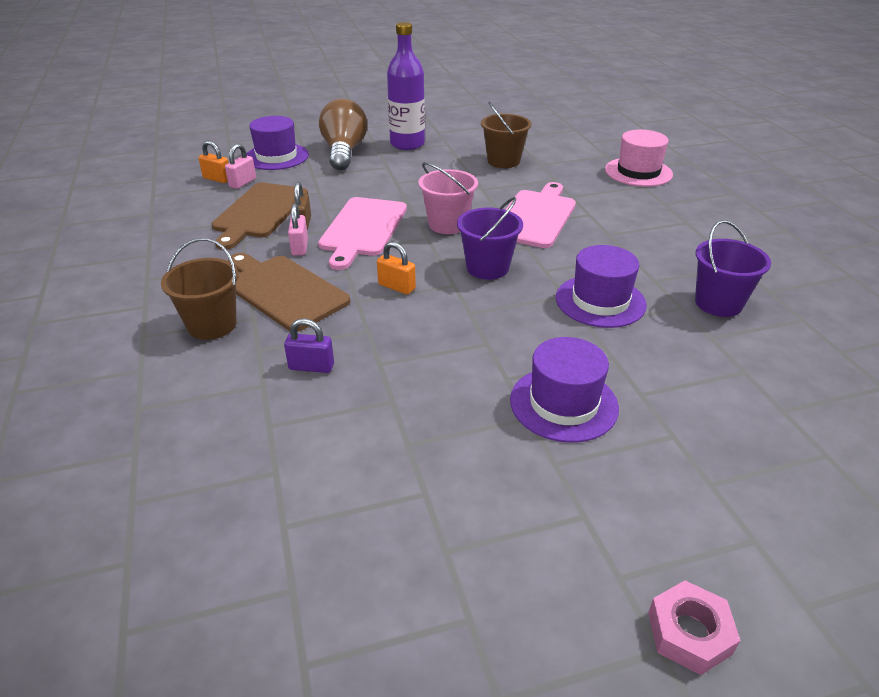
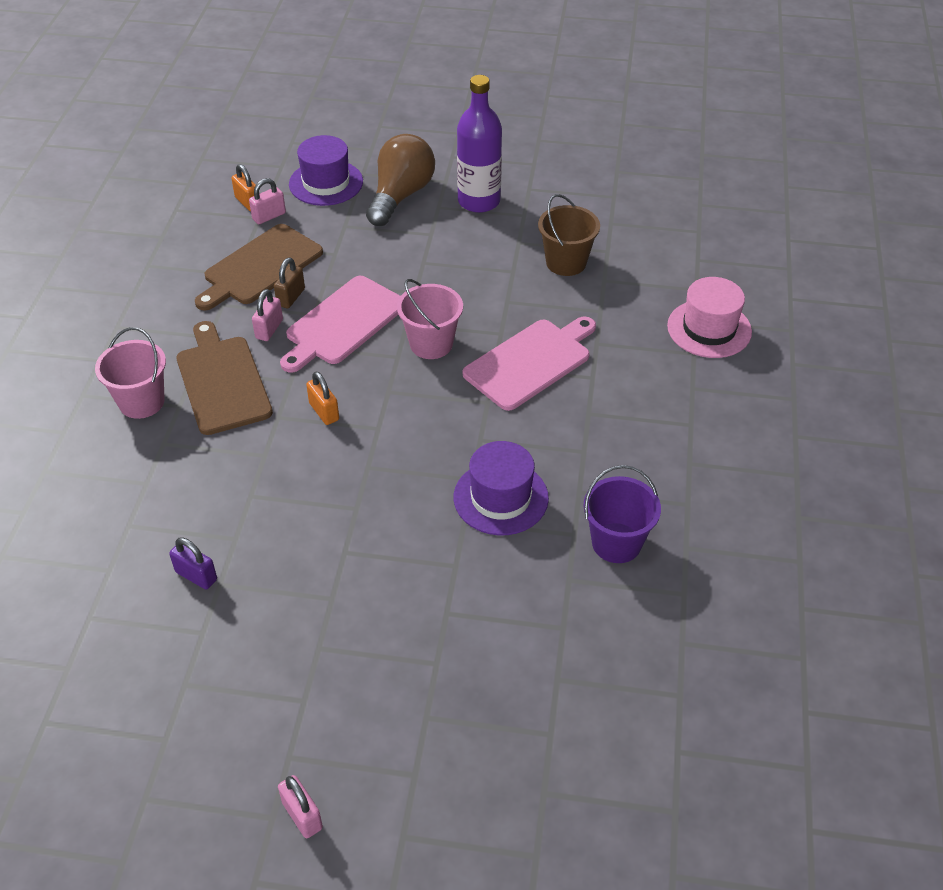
camera: 25 degrees right, 10 degrees up
brown bucket [161,238,239,340] -> pink bucket [95,327,166,419]
purple padlock [284,318,334,373] -> purple padlock moved to [169,538,217,590]
purple bucket [457,197,523,280] -> none
purple hat [510,337,619,443] -> none
pink nut [648,581,741,675] -> pink padlock [278,775,323,838]

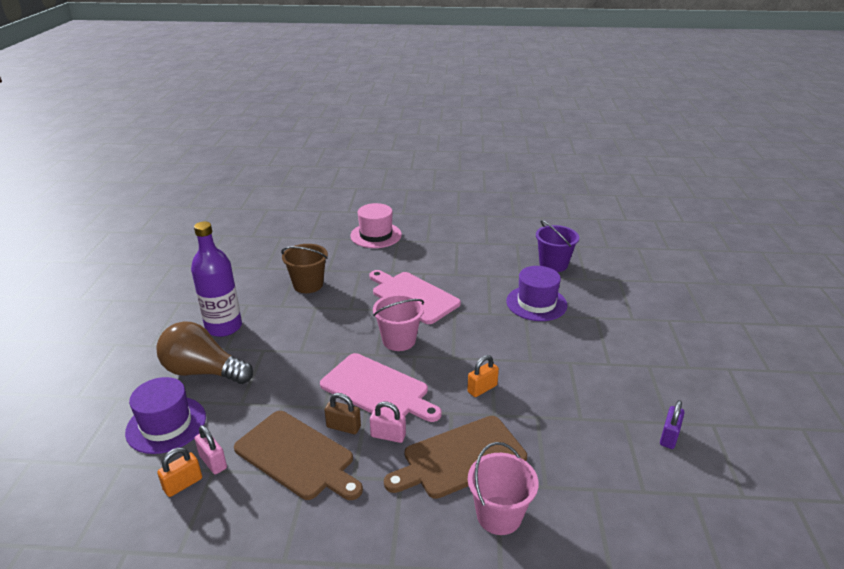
camera: 95 degrees left, 15 degrees down
pink padlock [278,775,323,838] -> none

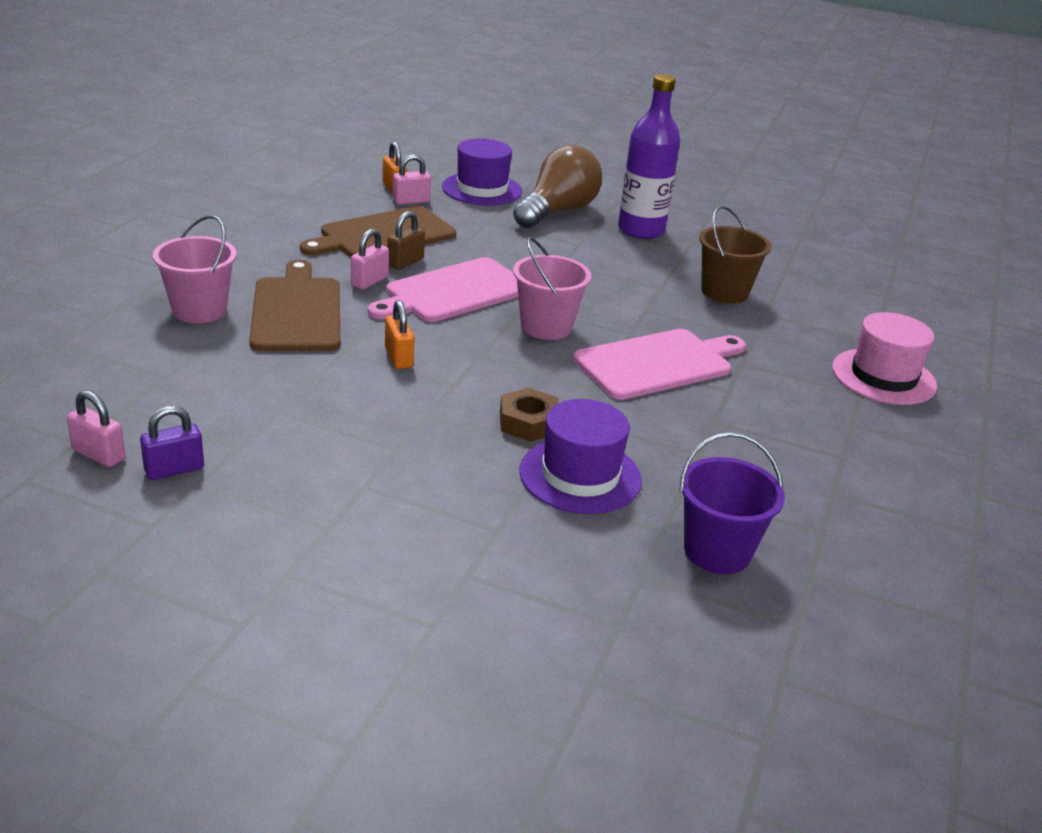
camera: 105 degrees right, 0 degrees up
purple padlock [660,400,685,449] -> purple padlock turned 75 degrees counterclockwise [140,406,204,480]
none -> pink padlock [67,390,126,467]
none -> brown nut [500,388,559,442]

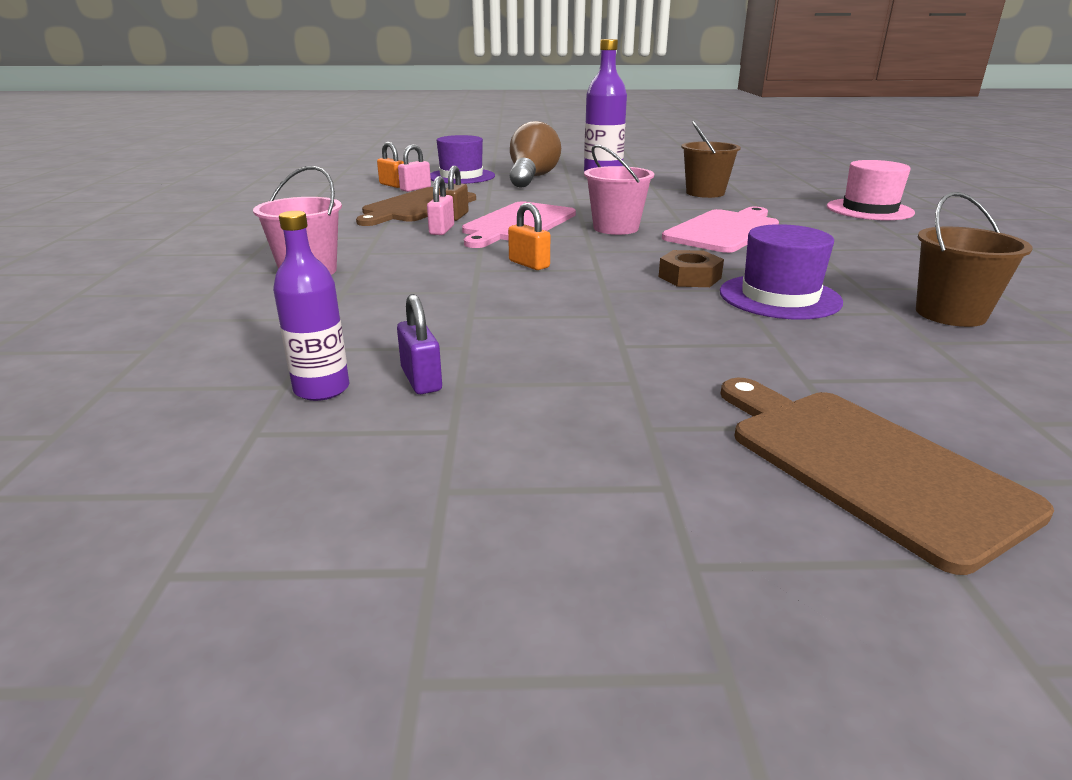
camera: 20 degrees left, 5 degrees down
pink padlock [67,390,126,467] -> purple bottle [273,211,349,401]
purple padlock [140,406,204,480] -> purple padlock turned 60 degrees counterclockwise [397,294,442,394]
brown cutting board [249,260,340,351] -> brown cutting board moved to [720,378,1054,575]
purple bucket [680,432,785,574] -> brown bucket [916,192,1033,327]

